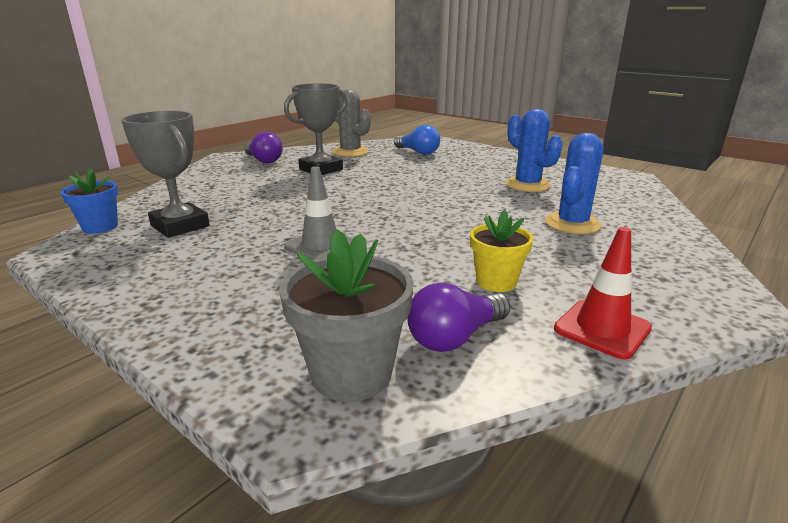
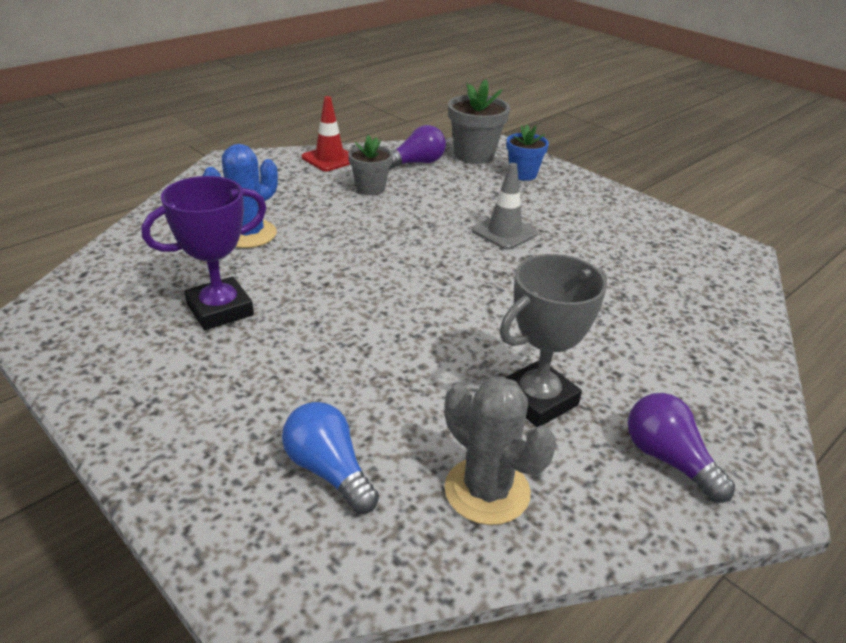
camera: 175 degrees left, 10 degrees up
blue flower pot [61,168,118,234] -> blue flower pot moved to [506,124,549,181]
grey trophy [121,111,210,238] -> none
yellow flower pot [470,210,533,292] -> grey flower pot [348,135,393,195]
blue cactus [505,109,563,192] -> purple trophy [142,176,267,330]

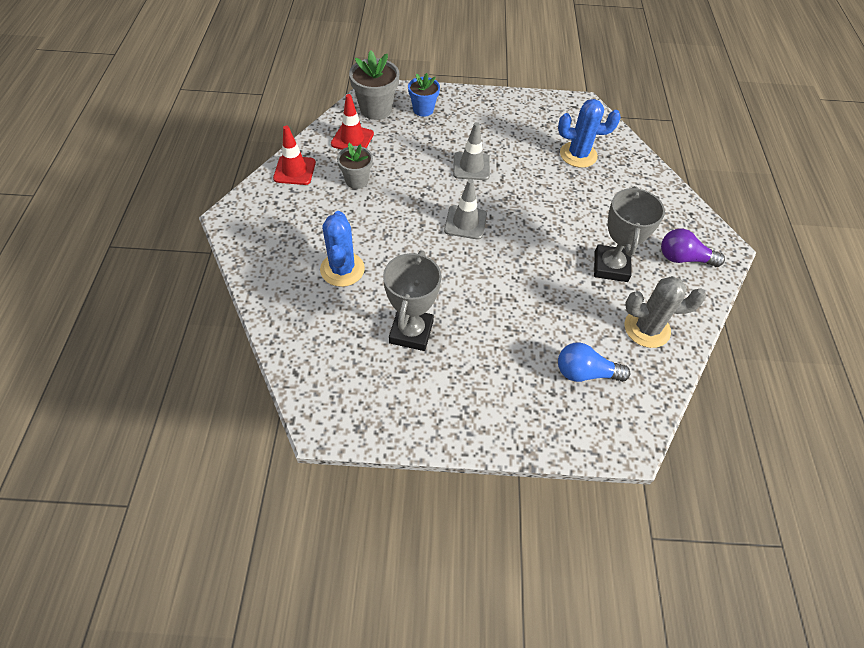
camera: 45 degrees left, 20 degrees up
purple trophy [142,176,267,330] -> grey trophy [383,250,442,351]
purple light bulb [389,125,446,170] -> red traffic cone [331,94,374,150]
none -> grey traffic cone [444,179,487,239]
none -> blue cactus [558,99,621,168]

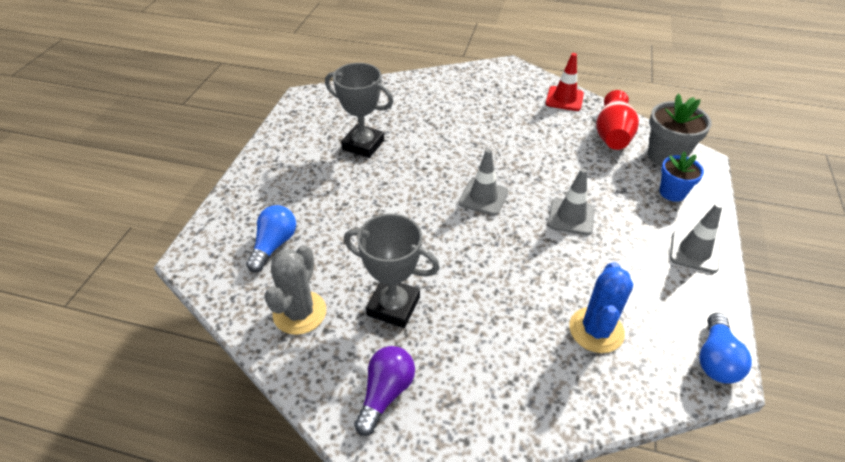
camera: 105 degrees right, 10 degrees down
blue cactus [320,211,365,287] -> none
red traffic cone [331,94,374,150] -> red vase [596,90,639,150]
grey flower pot [337,143,373,189] -> none
none -> grey traffic cone [670,203,722,273]
none -> blue light bulb [699,313,752,384]

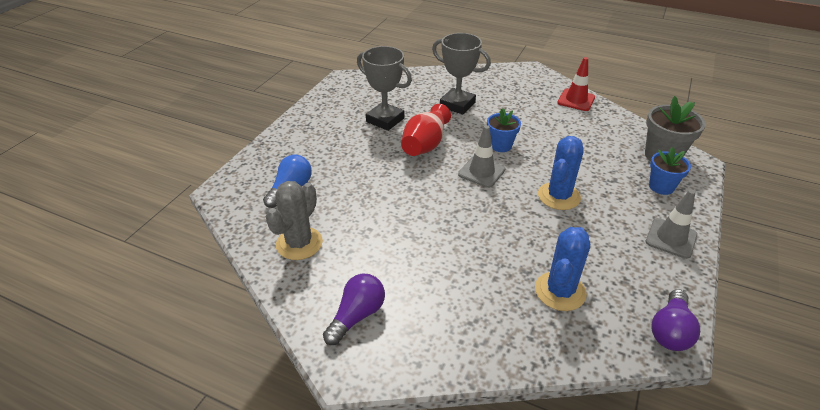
camera: 10 degrees right, 5 degrees down
grey trophy [344,214,440,328] -> grey trophy moved to [432,33,491,114]
grey traffic cone [548,168,594,235] -> blue cactus [538,136,584,210]
red vase [596,90,639,150] -> red vase moved to [401,104,451,156]
blue light bulb [699,313,752,384] -> purple light bulb [651,289,700,351]
none -> blue flower pot [487,108,521,152]

